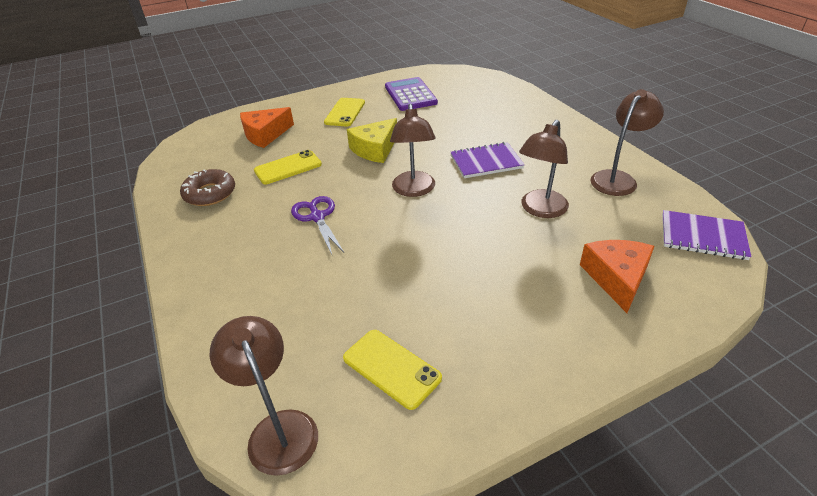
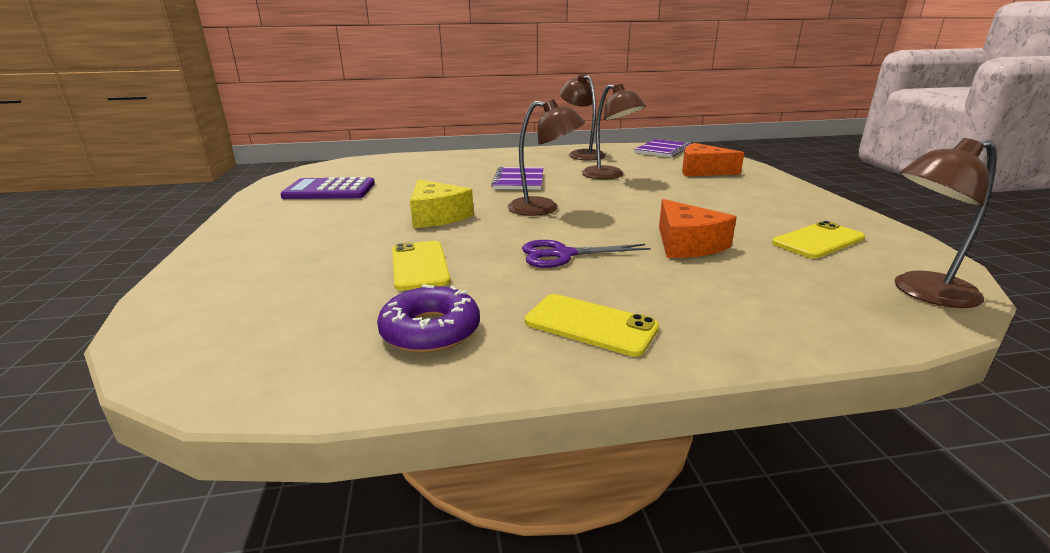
camera: 75 degrees left, 15 degrees down
brown donut [180,169,235,206] -> purple donut [377,284,480,353]
orange cheese [240,107,294,148] -> orange cheese moved to [659,199,737,258]
yellow phone [324,98,365,126] -> yellow phone moved to [525,294,659,357]

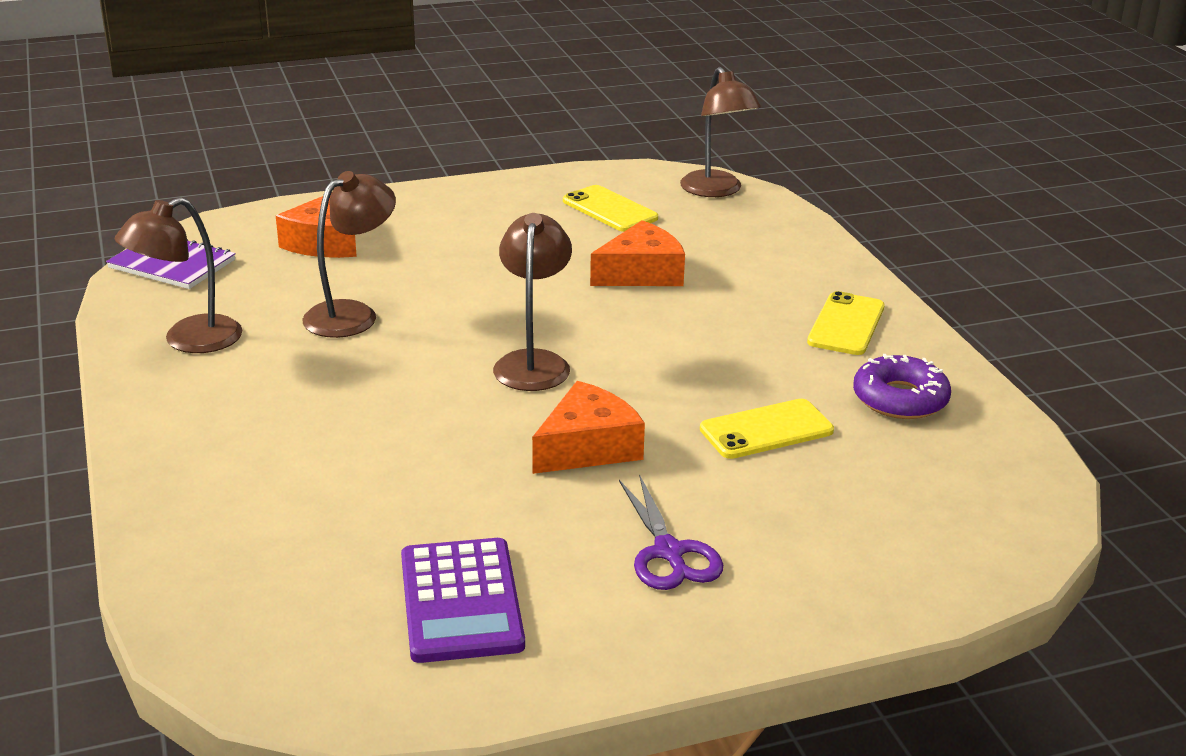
camera: 100 degrees left, 5 degrees up
yellow cheese [410,179,474,228] -> orange cheese [532,381,645,474]
purple notebook [491,167,543,190] -> none
purple scissors [522,240,651,268] -> purple scissors moved to [619,474,723,590]

